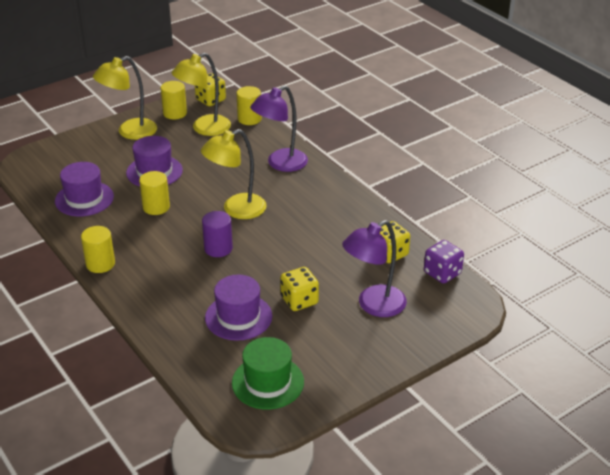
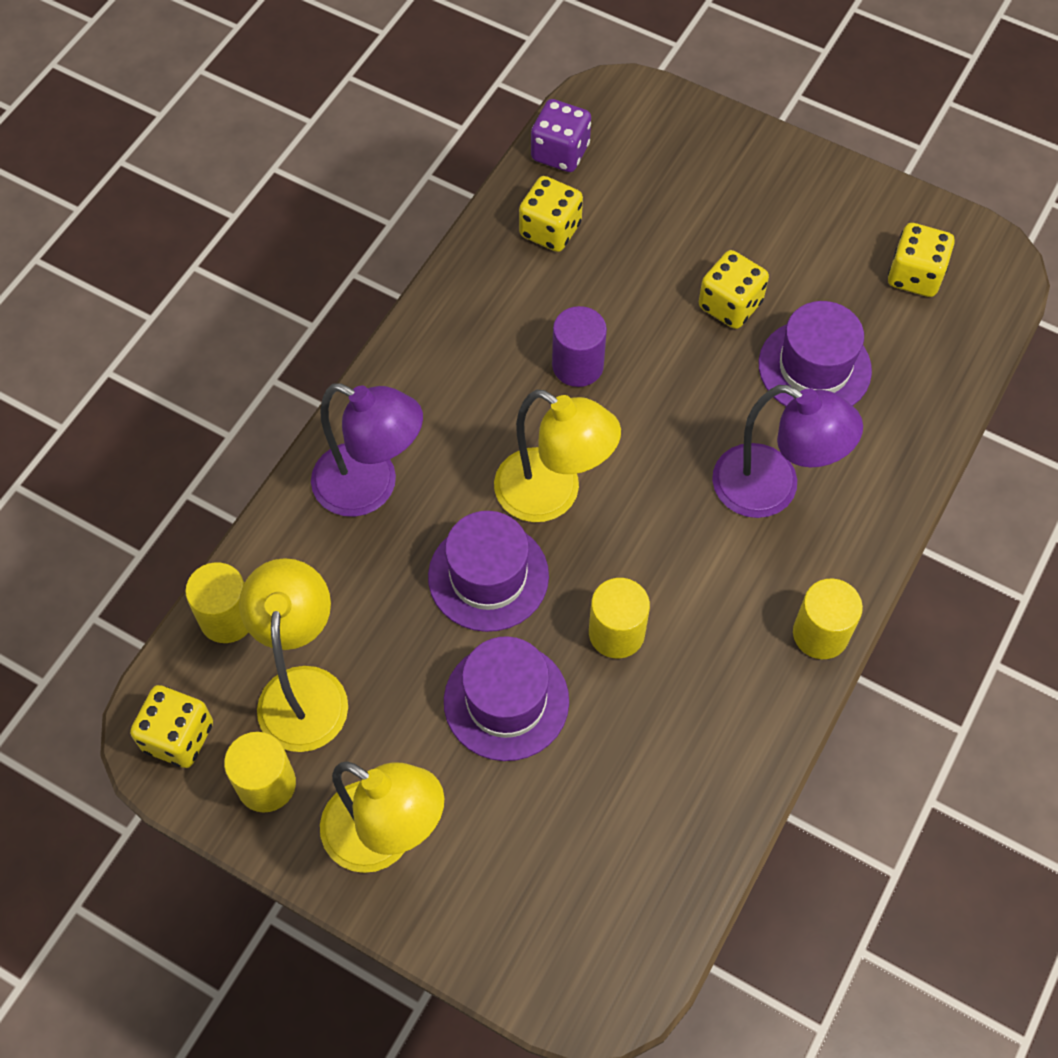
camera: 115 degrees left, 25 degrees up
purple hat [55,162,114,216] -> purple hat moved to [428,511,549,632]
yellow lamp [172,53,231,136] -> yellow lamp turned 120 degrees counterclockwise [239,558,348,752]
purple cylinder [202,211,233,257] -> purple cylinder moved to [552,306,607,387]
green hat [232,337,304,410] -> yellow dice [888,223,955,297]
purple lamp [342,220,407,317] -> purple lamp moved to [712,385,863,518]

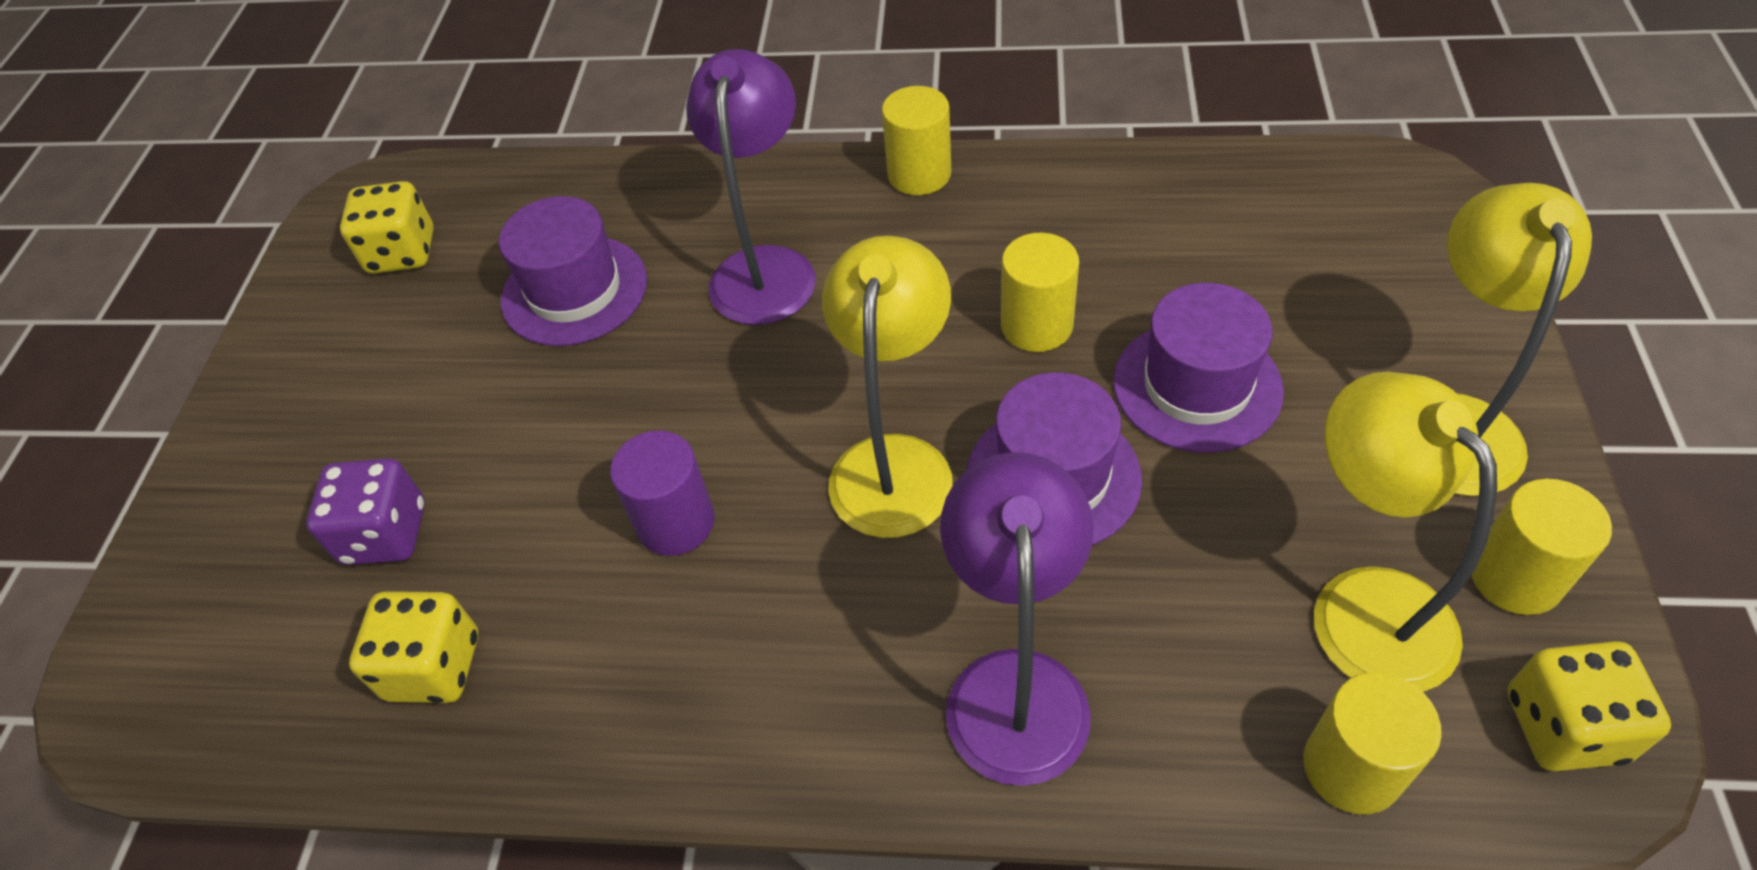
camera: 110 degrees left, 10 degrees down
yellow lamp [239,558,348,752] -> yellow lamp turned 90 degrees clockwise [1314,372,1497,692]
purple dice [531,99,591,172] -> purple dice moved to [306,458,425,565]
yellow dice [699,250,769,329] -> none

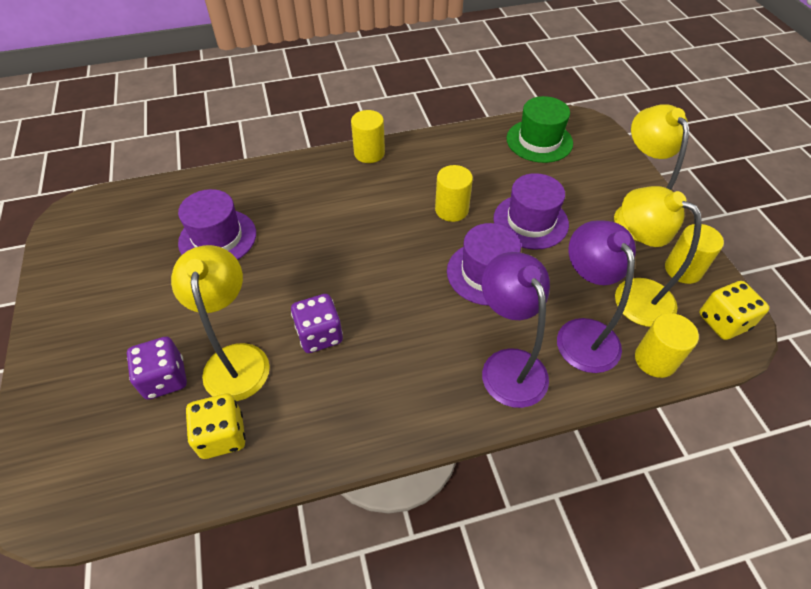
camera: 25 degrees left, 0 degrees up
yellow dice [340,181,434,274] -> none
purple cylinder [610,430,715,556] -> purple dice [291,294,343,353]
purple lamp [686,49,816,325] -> purple lamp moved to [557,220,636,373]
yellow lamp [822,236,953,538] -> yellow lamp moved to [171,245,270,401]
none -> green hat [507,96,573,163]

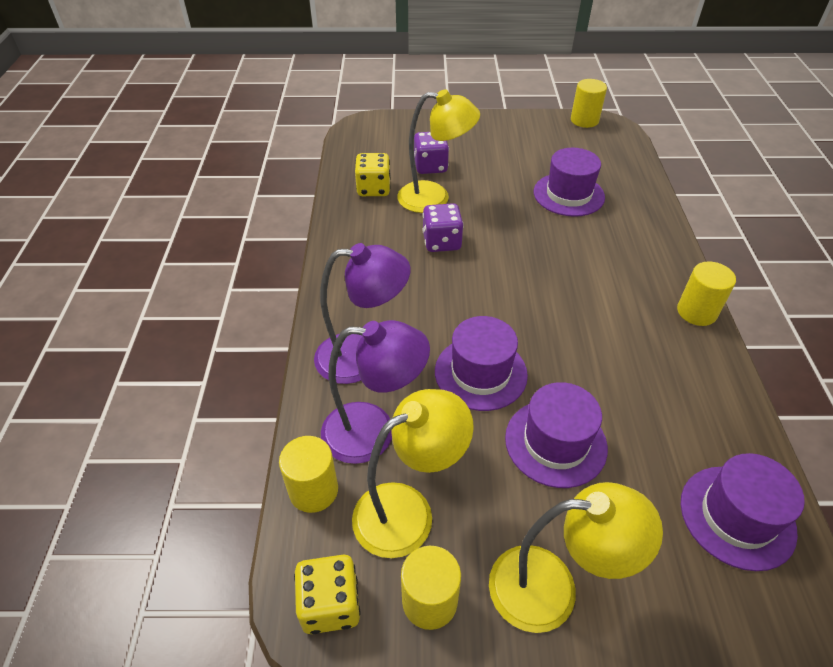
camera: 105 degrees right, 5 degrees down
yellow cylinder [435,165,473,222] -> yellow cylinder moved to [571,79,607,128]
green hat [507,96,573,163] -> purple hat [681,453,805,571]

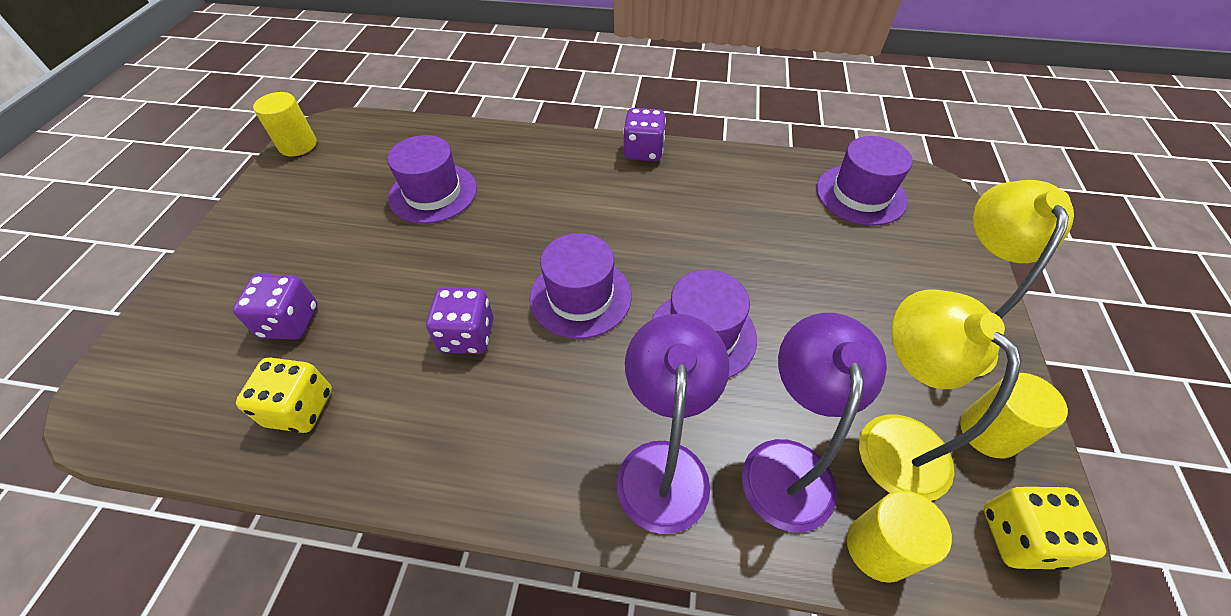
camera: 80 degrees left, 5 degrees up
yellow lamp [397,89,480,213] -> none
purple hat [505,382,608,488] -> purple hat moved to [530,233,632,339]
yellow cylinder [677,261,736,326] -> purple dice [623,108,666,161]

